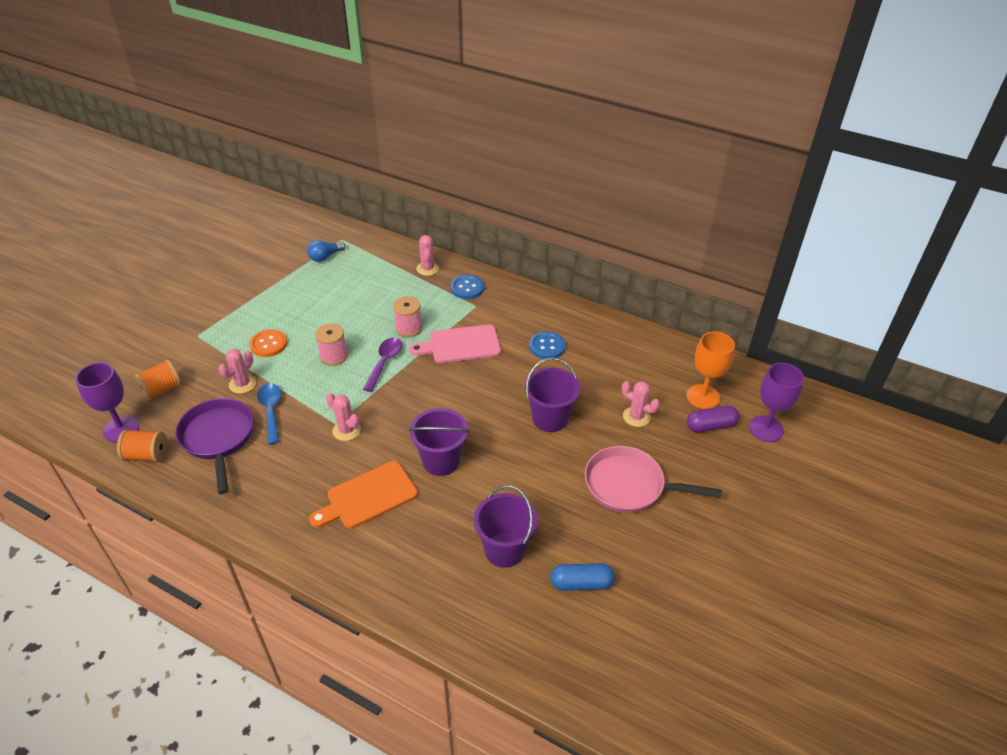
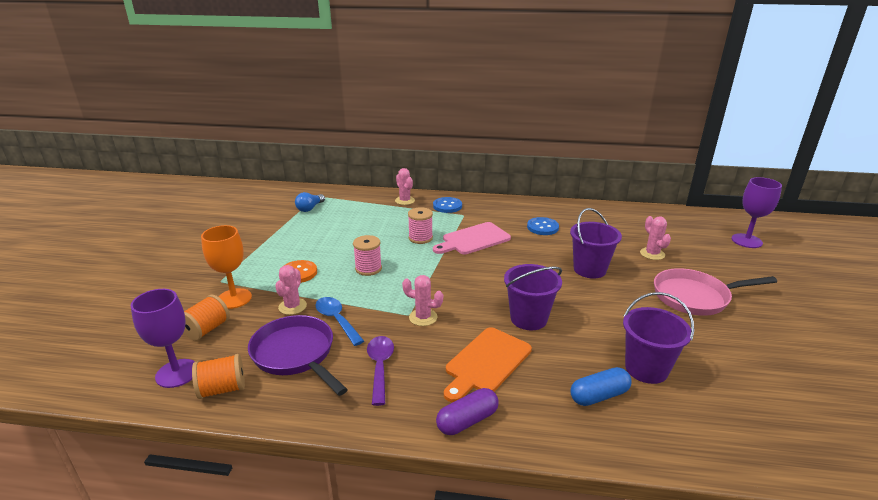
camera: 20 degrees left, 15 degrees down
purple spoon [363,337,402,392] -> purple spoon moved to [367,336,394,406]
blue capsule [550,563,615,591] -> blue capsule moved to [570,367,632,406]
pink cactus [622,381,660,427] -> pink cactus turned 60 degrees clockwise [640,216,671,260]
orange goblet [687,331,735,409] -> orange goblet moved to [201,225,252,309]
purple capsule [687,406,739,432] -> purple capsule moved to [436,388,499,435]

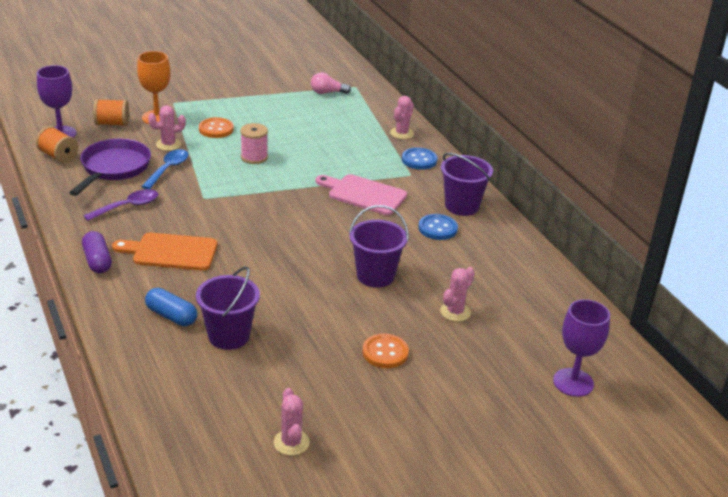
camera: 55 degrees right, 5 degrees up
blue light bulb [295,192,325,212] -> pink light bulb [311,72,351,94]
pink cactus [402,275,443,326] -> pink cactus moved to [274,388,310,456]
pink spool [408,207,433,244] -> none
purple capsule [436,388,499,435] -> purple capsule turned 45 degrees clockwise [82,231,112,273]
purple bucket [504,264,562,330] -> purple bucket moved to [441,153,493,216]
pink pan [654,268,777,316] -> orange button [362,334,409,368]

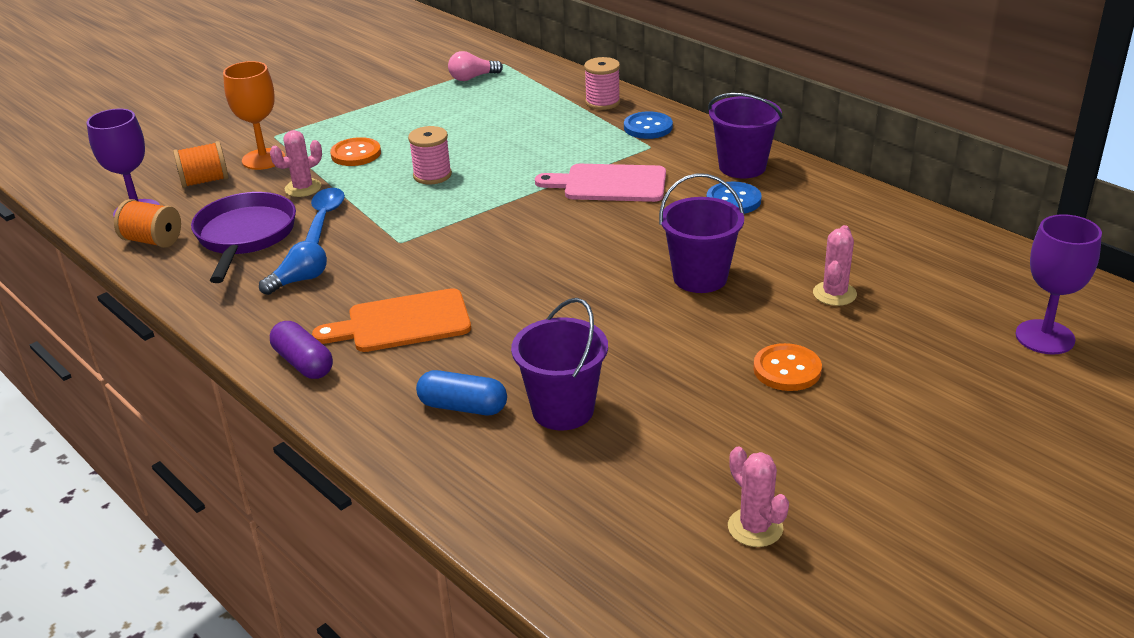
camera: 15 degrees left, 0 degrees up
purple spoon [83,189,158,221] -> blue light bulb [259,241,327,295]
pink cactus [390,96,414,139] -> pink spool [584,57,620,110]

